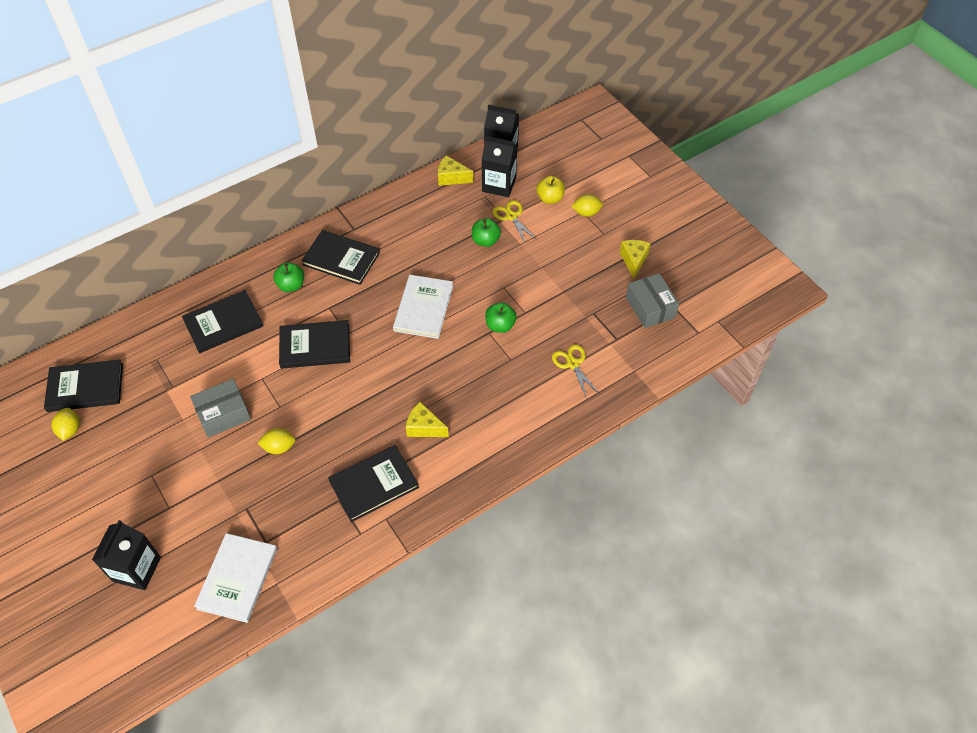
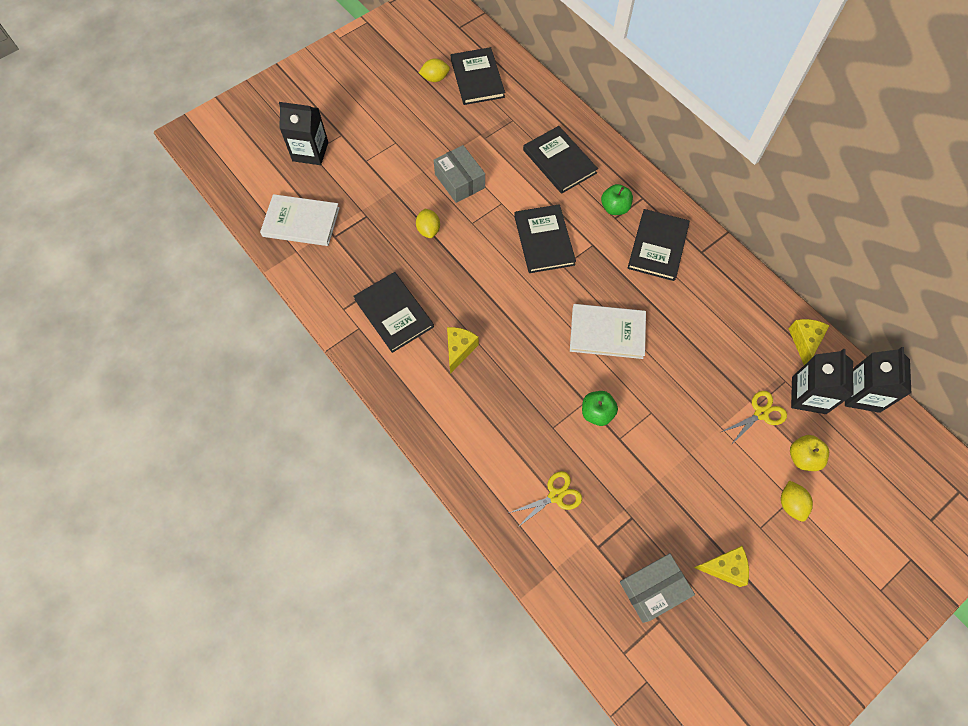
camera: 85 degrees right, 10 degrees up
green apple [472,218,501,247] -> none

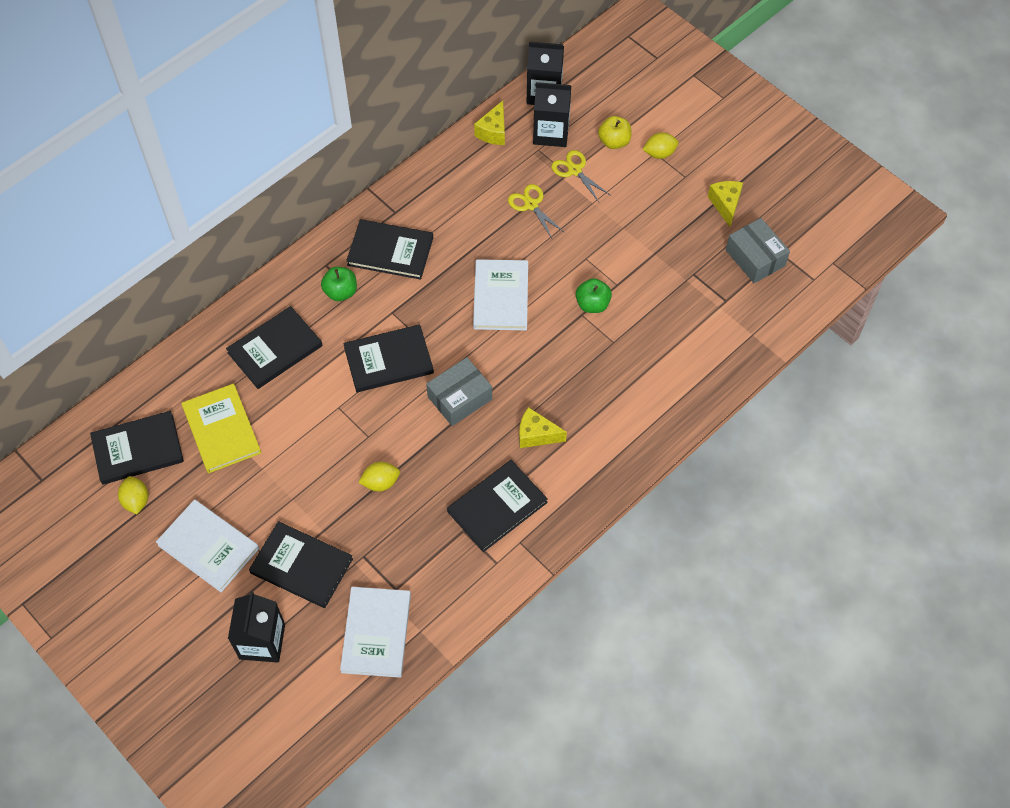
camera: 95 degrees left, 5 degrees down
grey box [434,145,485,203] -> grey box moved to [426,357,492,426]
yellow scissors [509,471,582,528] -> yellow scissors moved to [508,184,565,239]
yellow cheese [788,319,830,365] -> yellow cheese turned 75 degrees counterclockwise [474,101,505,145]
none -> white book [156,499,259,592]
none -> yellow book [182,383,261,473]
none -> black book [249,521,353,608]

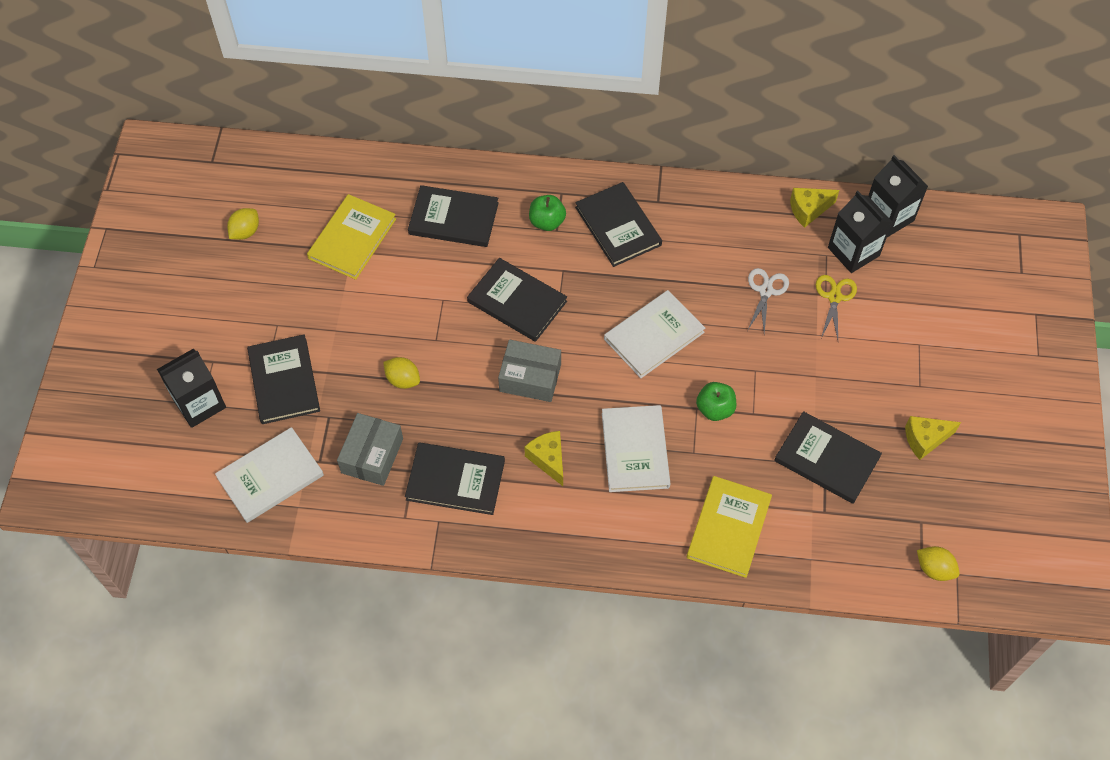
camera: 50 degrees right, 0 degrees up
black book [90,411,184,485] -> black book moved to [774,411,882,504]
white book [156,499,259,592] -> white book moved to [602,405,670,492]
yellow scissors [508,184,565,239] -> white scissors [747,268,789,333]
yellow apple [598,116,632,149] -> none
yellow lemon [643,132,679,159] -> yellow lemon moved to [917,546,960,581]
yellow cheese [708,181,743,227] -> yellow cheese turned 150 degrees counterclockwise [905,416,961,460]
grey box [726,218,790,283] -> grey box moved to [337,413,403,486]
none -> yellow book [687,476,772,578]

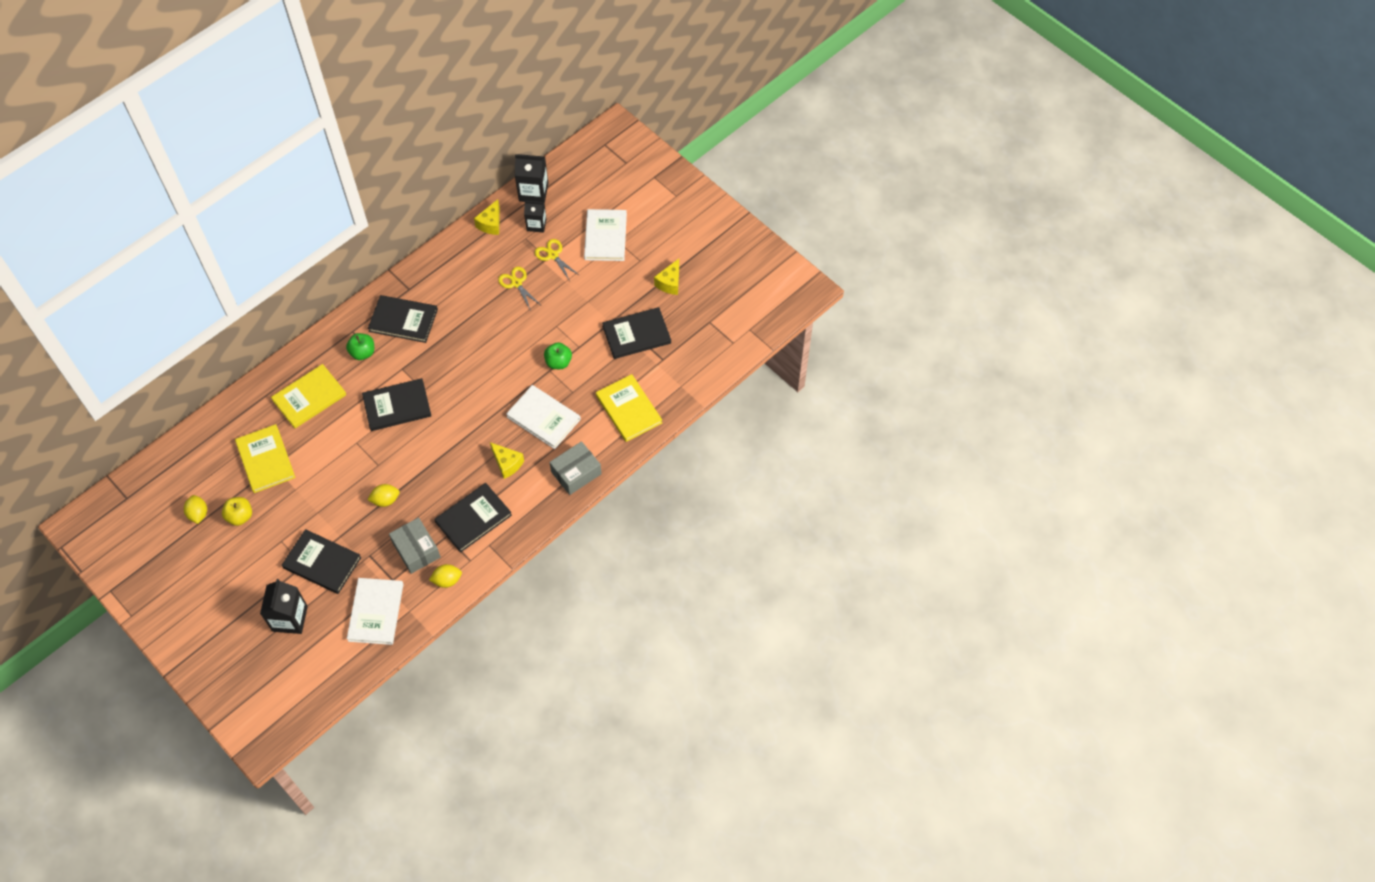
camera: 50 degrees left, 0 degrees up
black book [408,185,499,247] -> yellow book [271,364,346,428]
grey box [498,340,561,402] -> grey box moved to [549,441,602,495]
yellow cheese [524,431,563,486] -> yellow cheese turned 150 degrees counterclockwise [490,442,524,479]
white book [604,290,705,378] -> white book moved to [584,209,627,261]
white scissors [747,268,789,333] -> yellow scissors [498,267,540,311]
black carton [828,191,892,273] -> black carton [524,200,547,233], size x0.66
yellow lemon [917,546,960,581] -> yellow lemon moved to [429,564,462,588]
none -> yellow apple [222,497,252,526]

